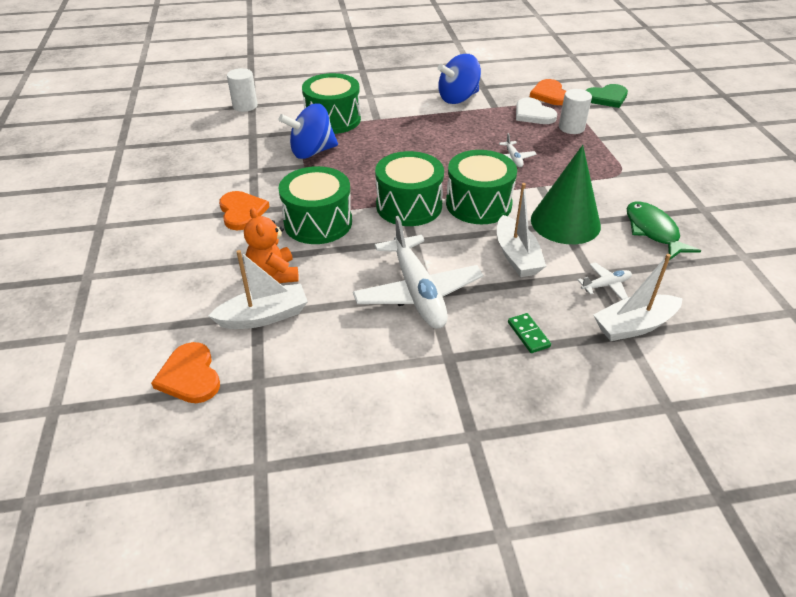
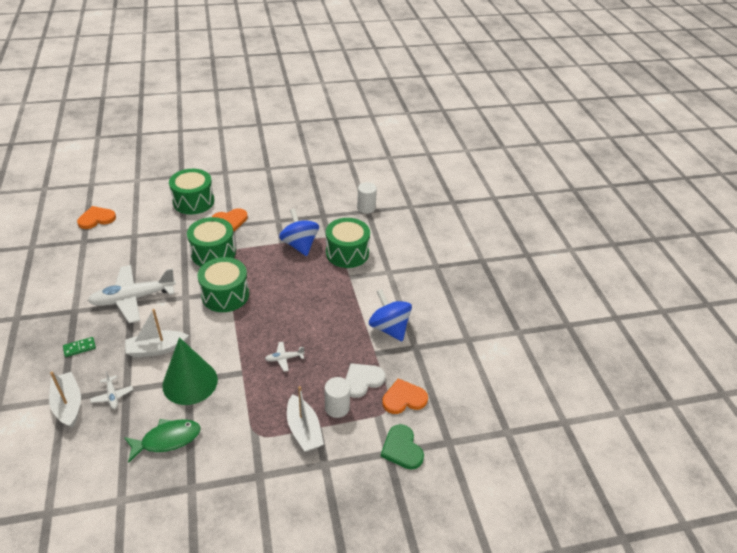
camera: 85 degrees right, 0 degrees up
white boat [208,250,308,329] -> white boat moved to [287,386,324,452]
orange teddy bear [244,208,299,283] -> none
green drum [446,150,517,224] -> green drum moved to [169,169,214,215]

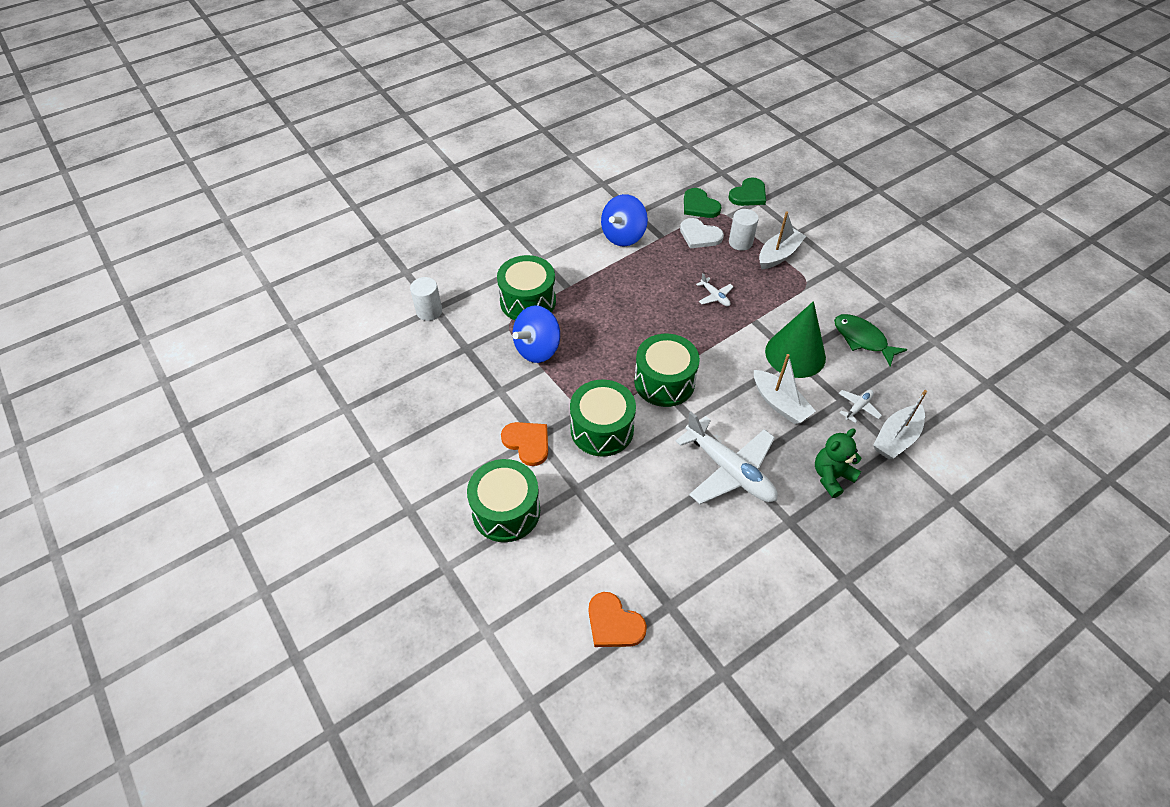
camera: 110 degrees left, 10 degrees up
green domino [63,337,96,357] -> green teddy bear [815,428,861,498]
orange heart [382,378,428,414] -> green heart [684,188,721,218]

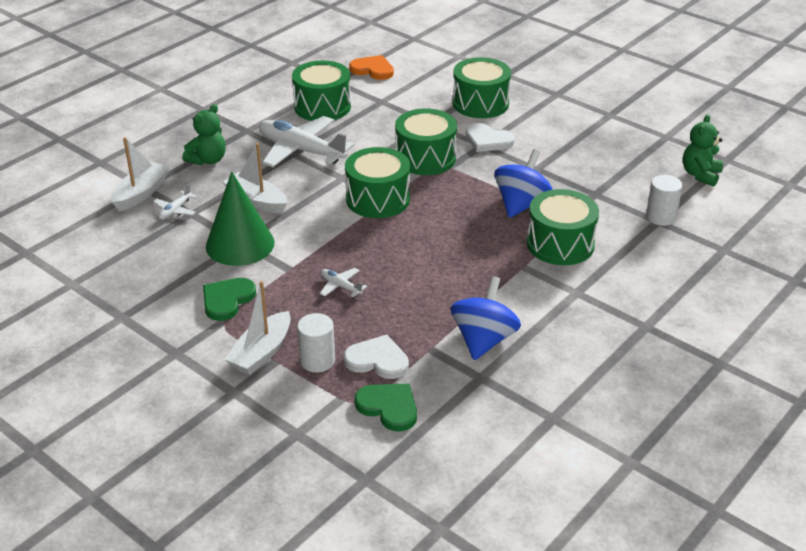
camera: 165 degrees right, 15 degrees down
orange heart [501,422,548,466] -> white heart [466,123,515,152]
green heart [729,177,766,206] -> green heart moved to [203,278,256,321]
green fish [834,314,908,366] -> none
none -> green drum [292,60,351,121]
none -> green teddy bear [683,114,723,187]

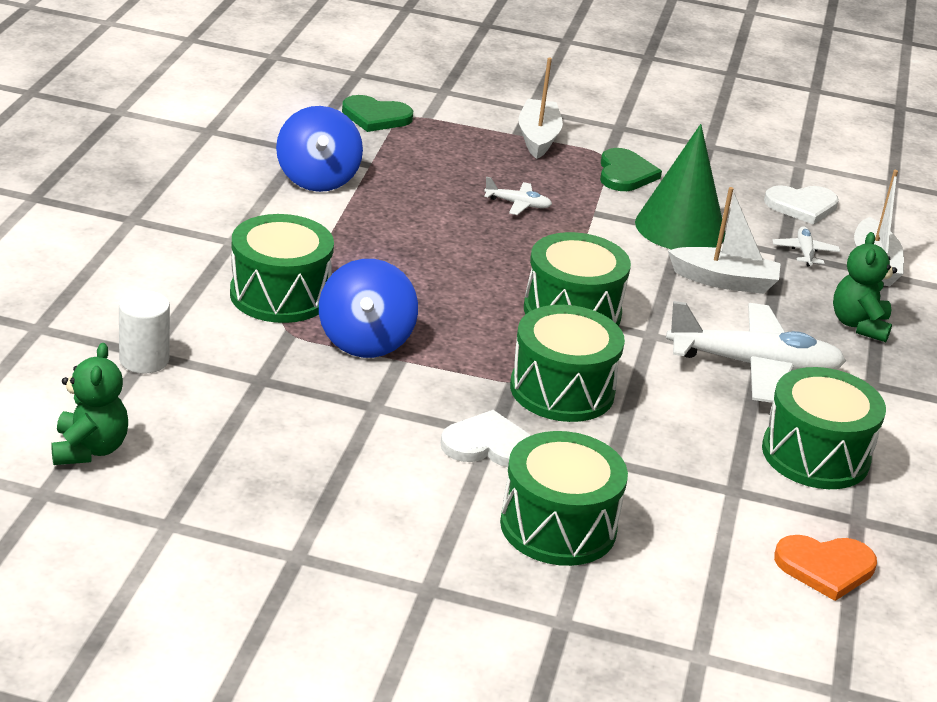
camera: 150 degrees right, 5 degrees down
white cylinder [297,313,335,373] -> none
white heart [343,335,409,379] -> white heart moved to [764,185,839,225]

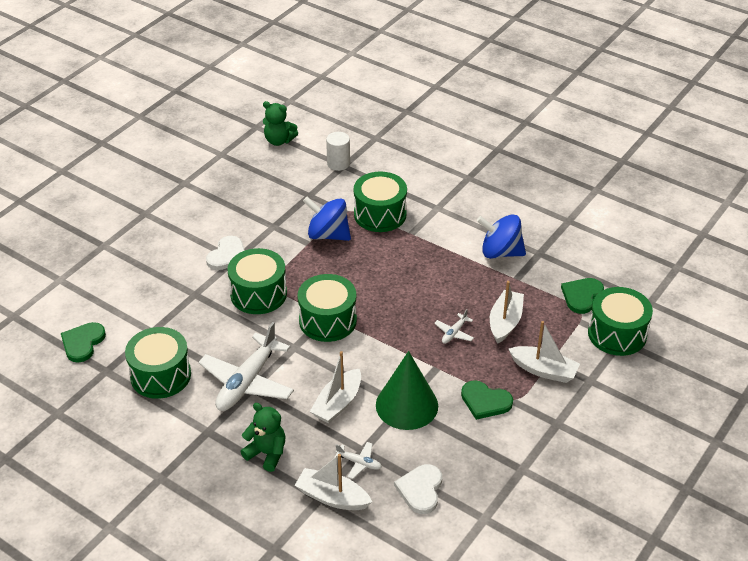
camera: 115 degrees right, 10 degrees up
green drum [500,431,628,566] -> green drum moved to [588,287,653,356]
orange heart [774,535,877,601] -> green heart [61,322,106,363]
none -> white boat [490,281,524,344]

